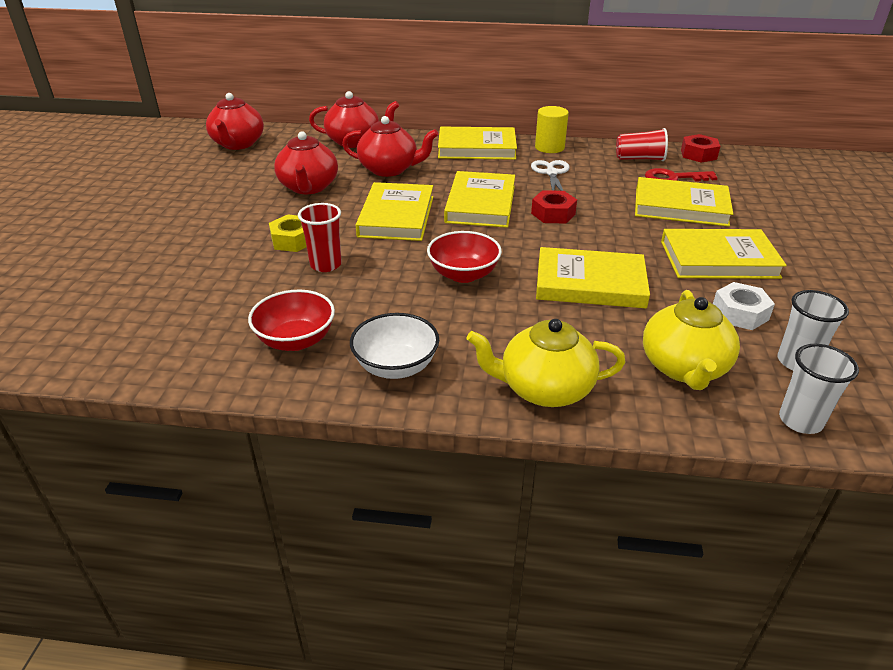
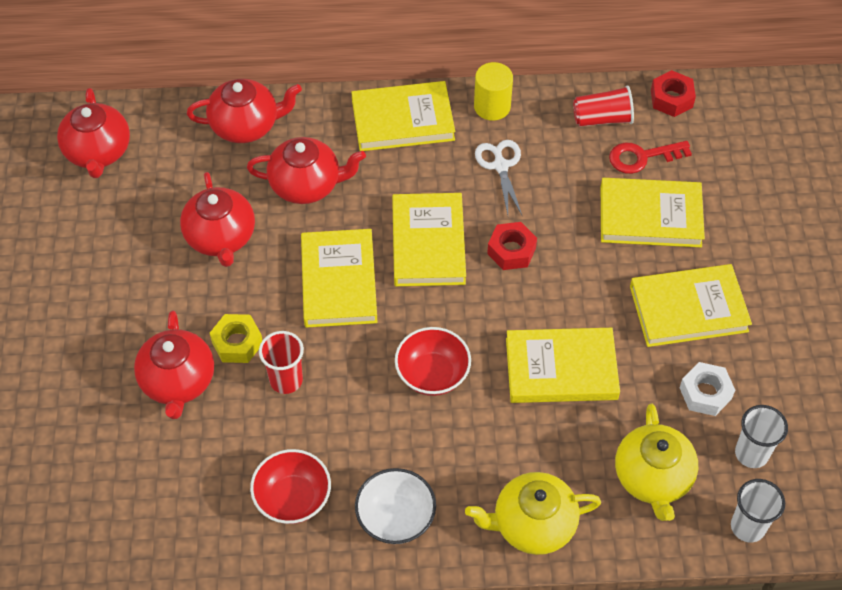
camera: 10 degrees left, 20 degrees up
none -> red teapot [134,310,214,419]

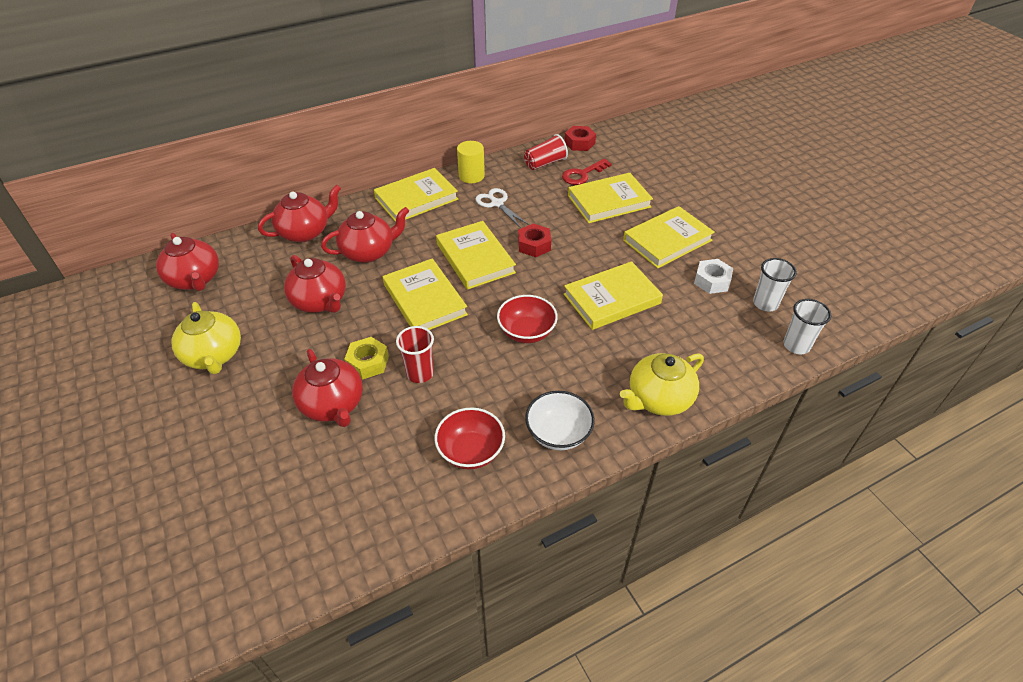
camera: 25 degrees left, 10 degrees down
yellow teapot [615,404,698,521] -> yellow teapot moved to [171,302,241,374]

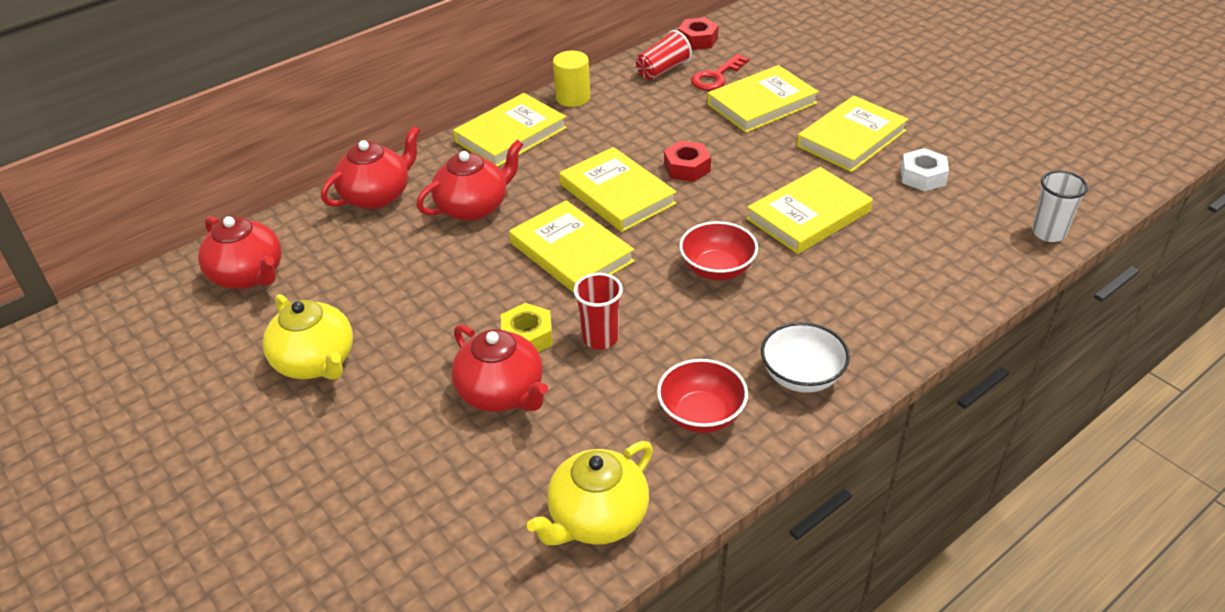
camera: 10 degrees left, 5 degrees down
red teapot [284,255,346,313] -> none
white scissors [475,188,529,228] -> none
yellow teapot [620,353,704,416] -> yellow teapot moved to [527,441,653,545]
white cup [753,258,797,311] -> none

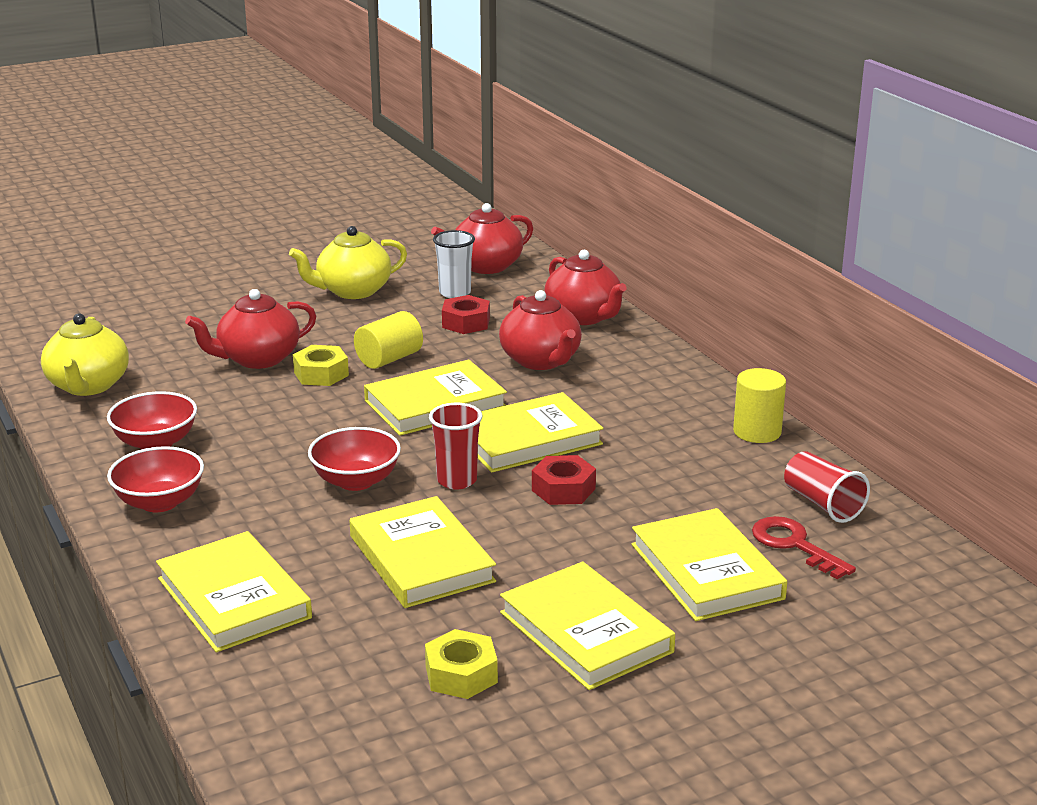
camera: 100 degrees right, 15 degrees down
yellow book [453,93,567,167] -> yellow book moved to [156,531,312,652]
yellow teapot [527,441,653,545] -> yellow teapot turned 150 degrees counterclockwise [41,313,129,396]
red cup [574,273,623,349] -> red cup moved to [429,403,482,489]
red nut [678,18,719,50] -> red nut moved to [442,295,490,334]
white bowl [761,322,850,393] -> red bowl [107,446,204,512]
white nut [901,148,949,192] -> yellow nut [425,629,498,699]
white cup [1032,171,1088,242] -> white cup moved to [433,230,475,298]
none -> yellow cylinder [354,311,423,369]

